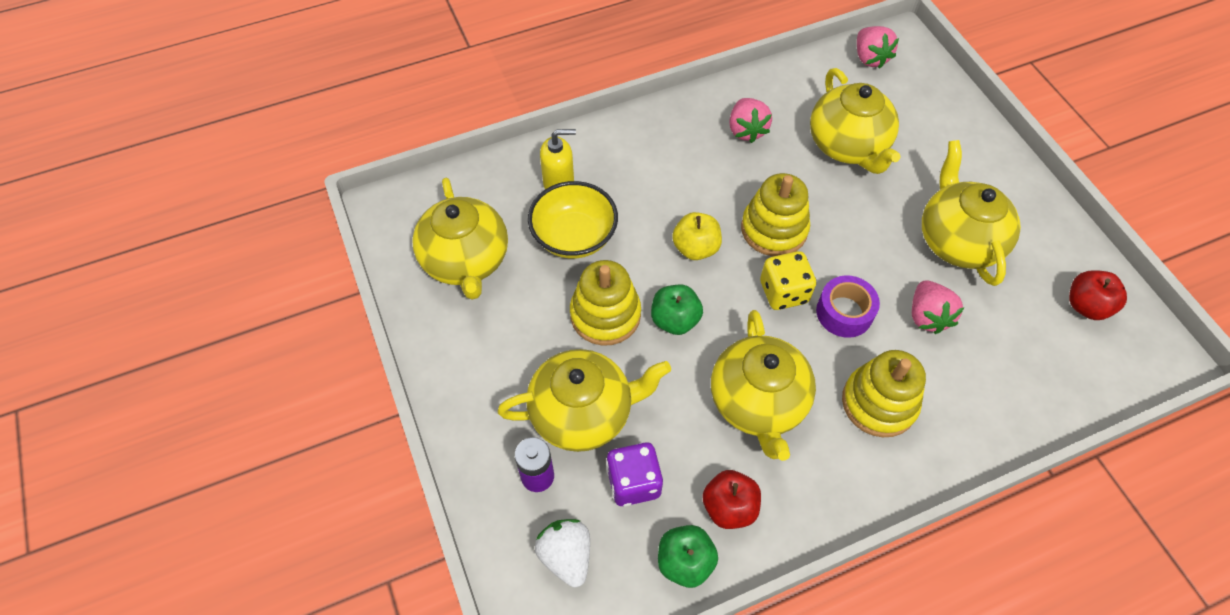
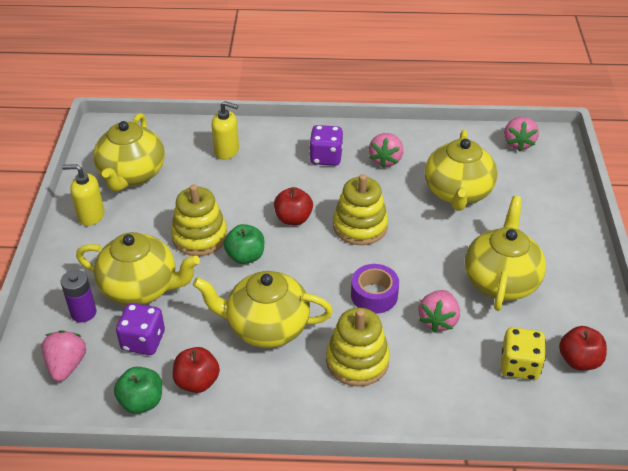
camera: 25 degrees right, 15 degrees down
yellow bowl [528,181,618,259] -> none
white strawberry [535,519,590,587] -> pink strawberry [41,330,86,382]
yellow apple [672,212,722,260] -> red apple [274,187,313,225]
yellow teapot [711,310,816,461] -> yellow teapot turned 75 degrees clockwise [193,271,333,348]
yellow dice [760,251,816,310] -> yellow dice moved to [501,327,546,380]
none -> yellow soap dispenser [62,164,104,226]
none -> purple dice [309,125,343,166]

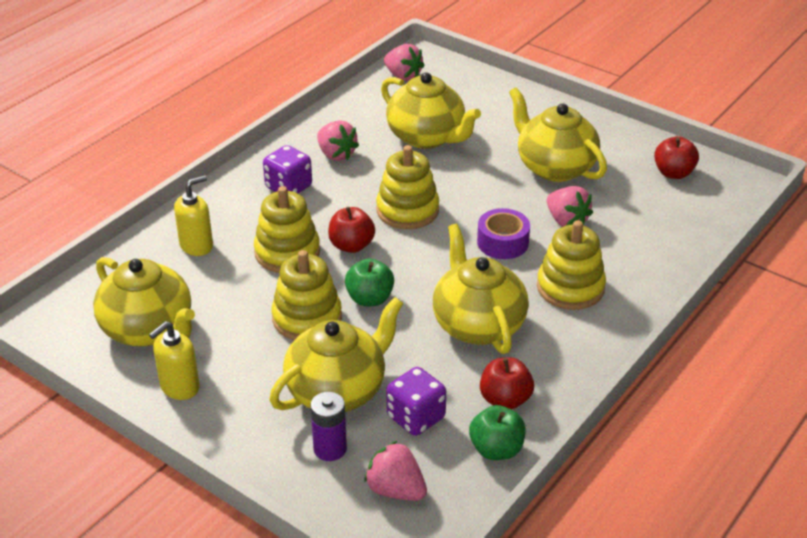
camera: 55 degrees left, 5 degrees down
yellow teapot [193,271,333,348] -> yellow teapot turned 120 degrees clockwise [433,224,529,354]
yellow dice [501,327,546,380] -> none
none -> yellow stacking toy [254,186,320,273]

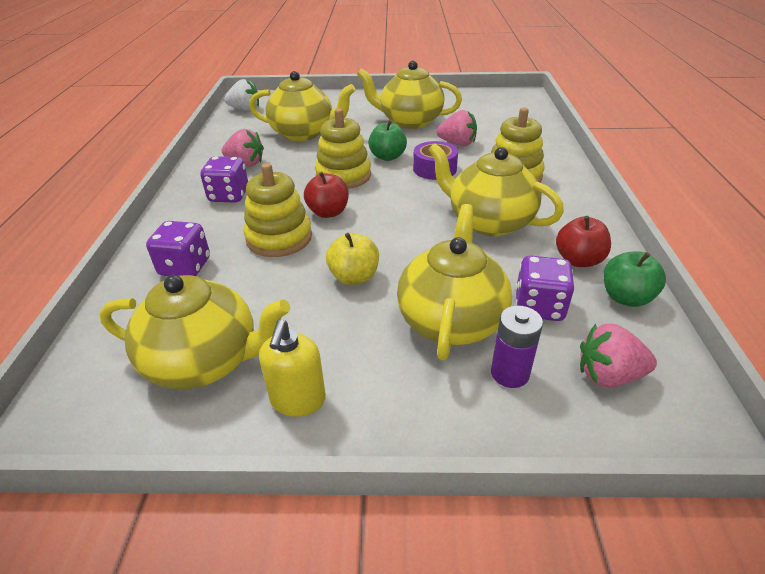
camera: 35 degrees left, 0 degrees up
yellow soap dispenser [174,175,213,256] -> purple dice [146,221,210,276]
yellow stacking toy [271,250,342,340] -> yellow apple [326,233,379,285]
green apple [345,258,394,306] -> green apple moved to [368,120,407,161]
pink strawberry [384,44,425,81] -> white strawberry [224,79,259,111]
red apple [654,136,699,179] -> none

